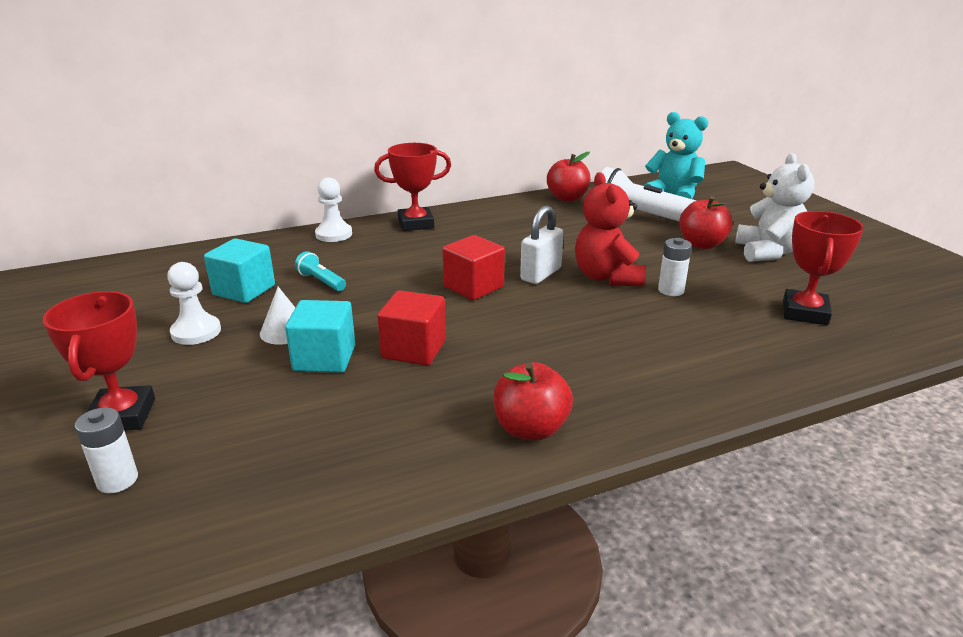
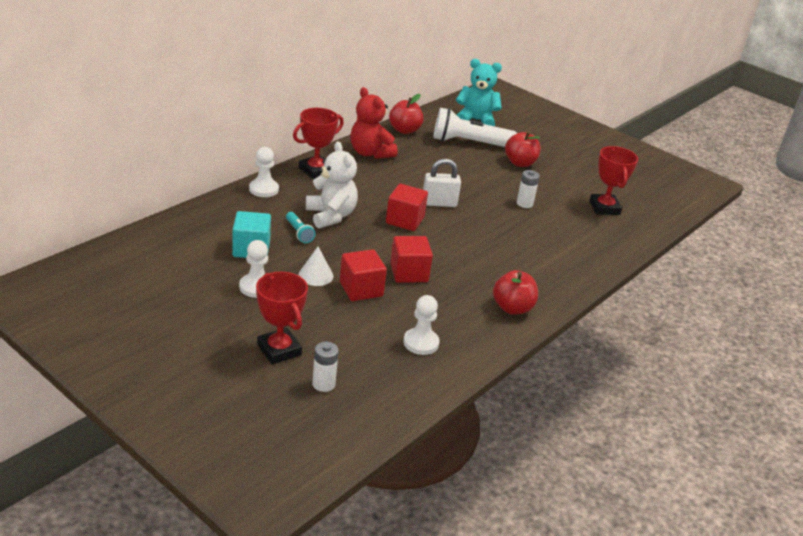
camera: 30 degrees left, 5 degrees up
turquoise cube [285,300,355,373] -> red cube [340,249,387,301]
turquoise flashlight [295,251,346,291] -> turquoise flashlight turned 135 degrees counterclockwise [286,212,316,243]
white padlock [520,206,564,284] -> white padlock turned 75 degrees clockwise [423,159,461,207]
red teddy bear [575,172,646,286] -> red teddy bear moved to [350,87,398,159]
white teddy bear [735,153,815,262] -> white teddy bear moved to [306,141,358,229]
none -> white pawn [403,295,439,355]

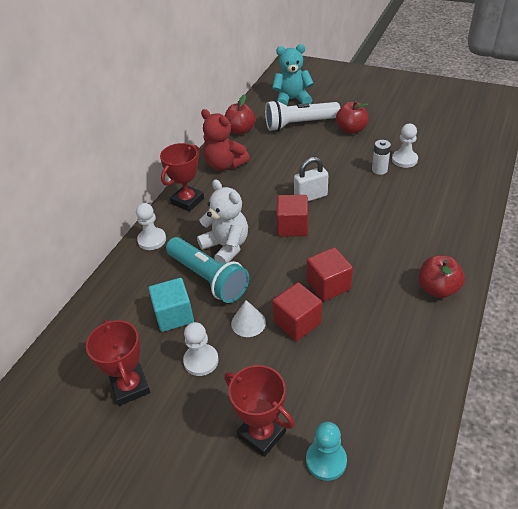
camera: 10 degrees left, 10 degrees up
turquoise flashlight [286,212,316,243] -> turquoise flashlight [166,237,249,303], size x2.15
white battery [312,342,339,392] -> turquoise pawn [306,422,347,481]
white pawn [403,295,439,355] -> white pawn moved to [392,124,418,168]
red trophy [589,146,638,215] -> red trophy moved to [86,320,150,406]

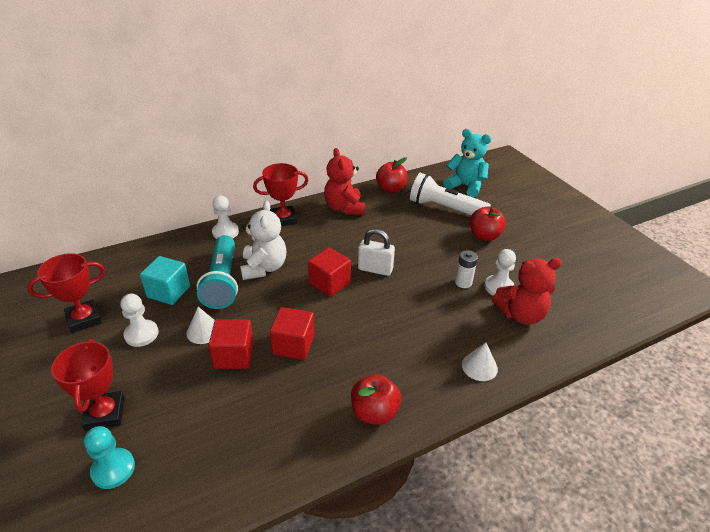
camera: 35 degrees right, 5 degrees down
red trophy [86,320,150,406] -> red trophy turned 45 degrees clockwise [27,253,105,333]
none -> white cone [462,343,498,381]
none -> red teddy bear [492,258,562,325]

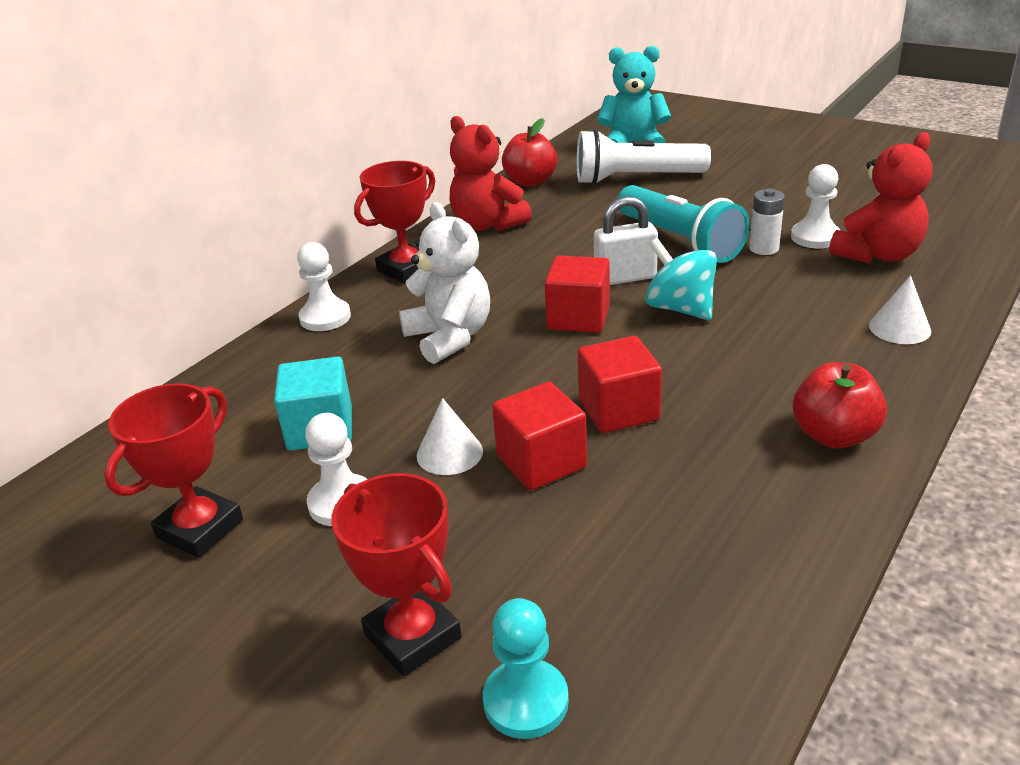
camera: 25 degrees left, 5 degrees down
turquoise flashlight [197,235,238,309] -> turquoise flashlight moved to [618,185,750,263]
red apple [470,206,506,241] -> none
none -> turquoise spinning top [645,238,717,320]

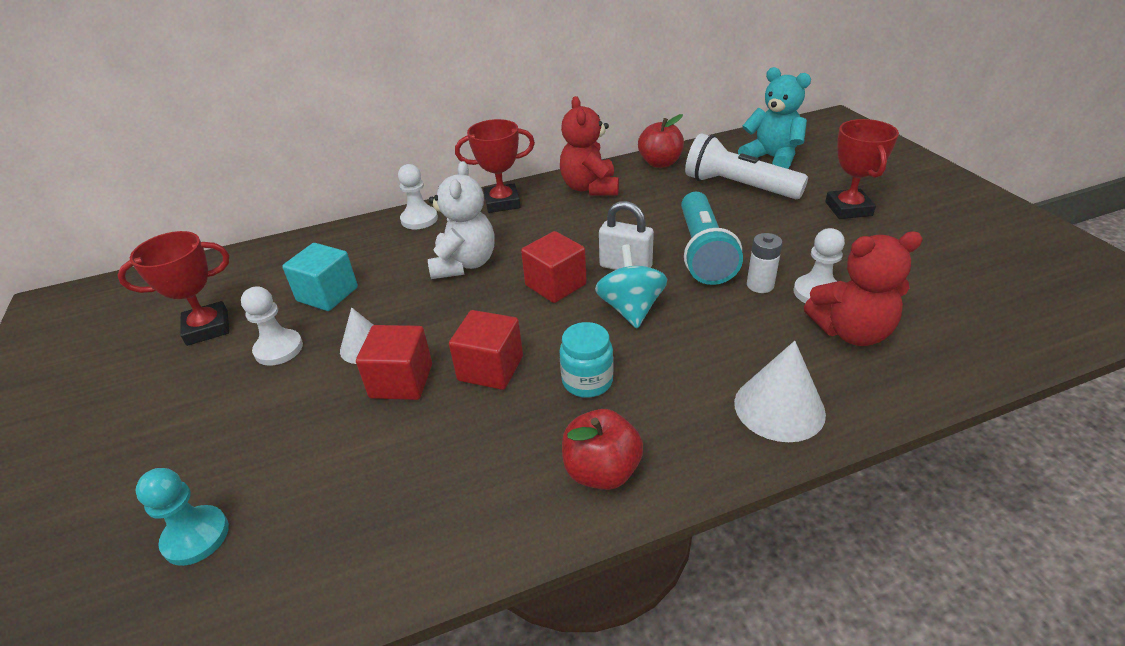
camera: 35 degrees right, 5 degrees up
red trophy [331,473,462,677] -> red trophy moved to [825,119,899,219]
white cone [869,275,931,344] -> white cone [734,341,826,442], size x1.53
none -> turquoise jar [559,322,614,398]

